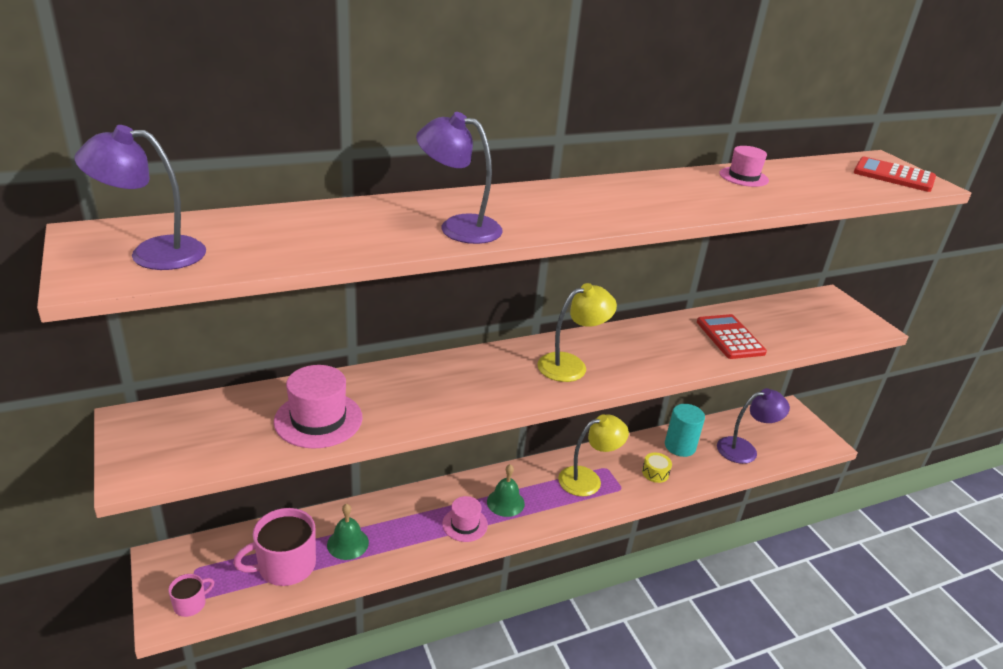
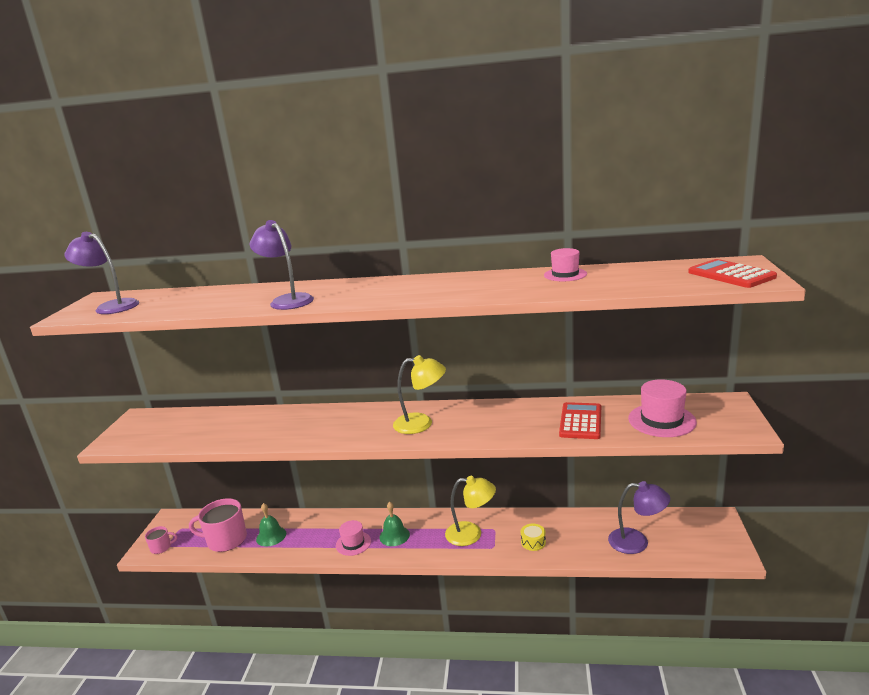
camera: 35 degrees right, 10 degrees down
pink hat [274,365,362,449] -> pink hat moved to [628,379,697,437]
turquoise cylinder [665,404,705,457] -> none

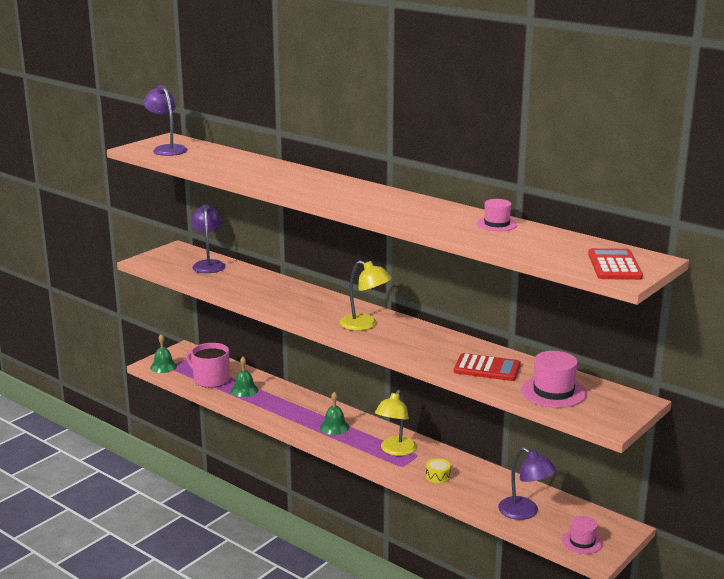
camera: 30 degrees right, 0 degrees up
pink mug [145,526,177,554] -> green bell [150,334,177,373]
purple lamp [250,220,314,310] -> purple lamp moved to [191,204,225,273]
pink hat [336,520,371,556] -> pink hat moved to [562,516,603,554]
yellow lamp [445,476,496,546] -> yellow lamp turned 75 degrees clockwise [375,390,417,456]
red calculator [559,402,601,439] -> red calculator turned 60 degrees clockwise [454,353,521,381]

